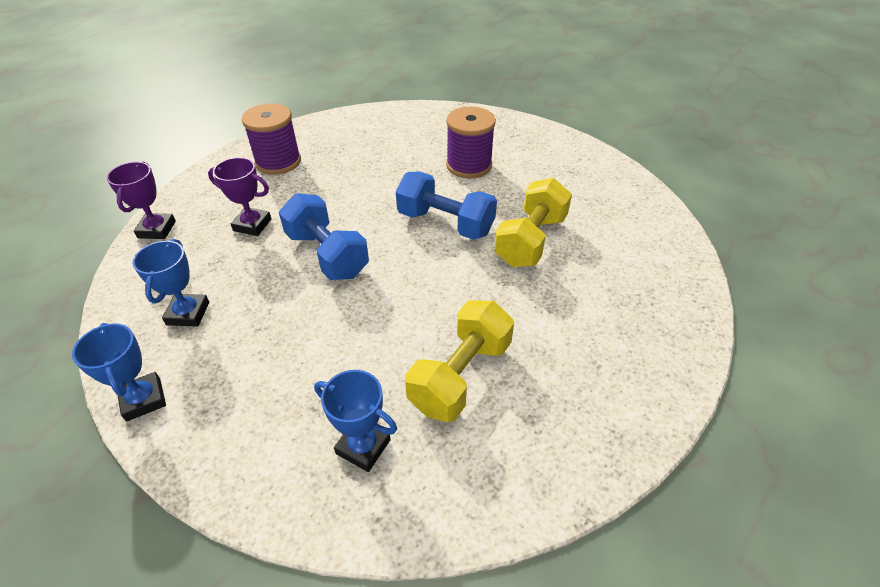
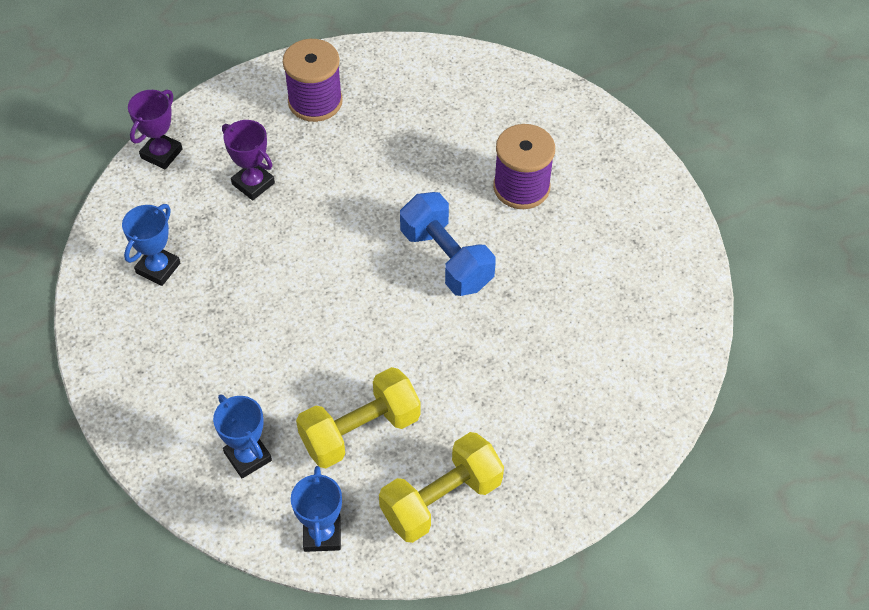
camera: 25 degrees right, 10 degrees up
blue trophy [72,323,166,422] -> blue trophy moved to [291,466,342,552]
blue dumbbell [279,193,369,280] -> none
yellow dumbbell [494,178,572,267] -> yellow dumbbell moved to [379,432,504,543]

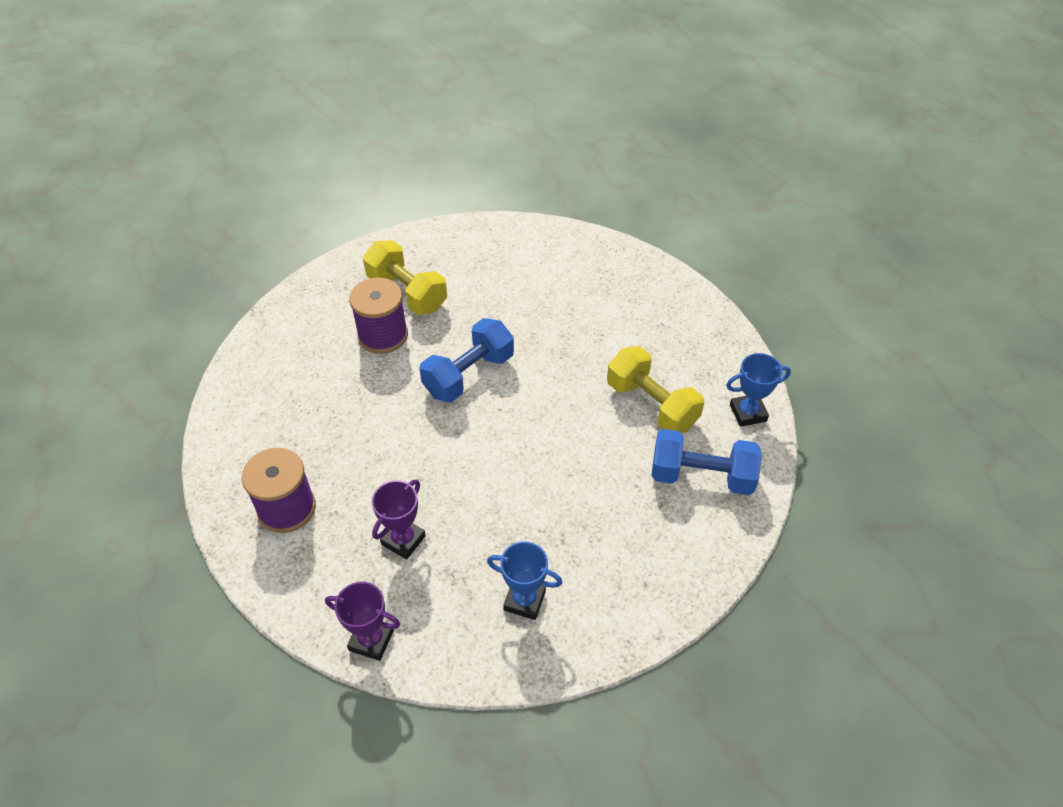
camera: 100 degrees left, 5 degrees down
blue trophy [213,394,272,478] -> blue dumbbell [652,429,762,495]
yellow dumbbell [379,432,504,543] -> yellow dumbbell moved to [363,240,447,315]

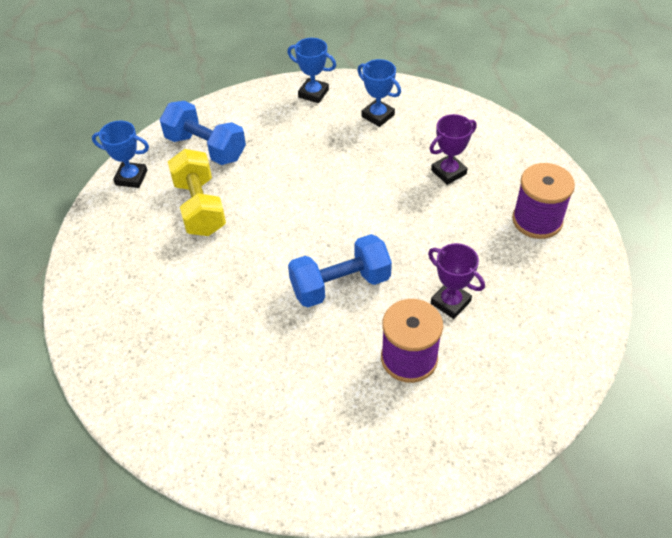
camera: 155 degrees left, 0 degrees up
purple trophy [325,582,400,661] -> purple trophy moved to [428,243,485,319]
yellow dumbbell [363,240,447,315] -> none
none -> blue trophy [287,38,336,103]

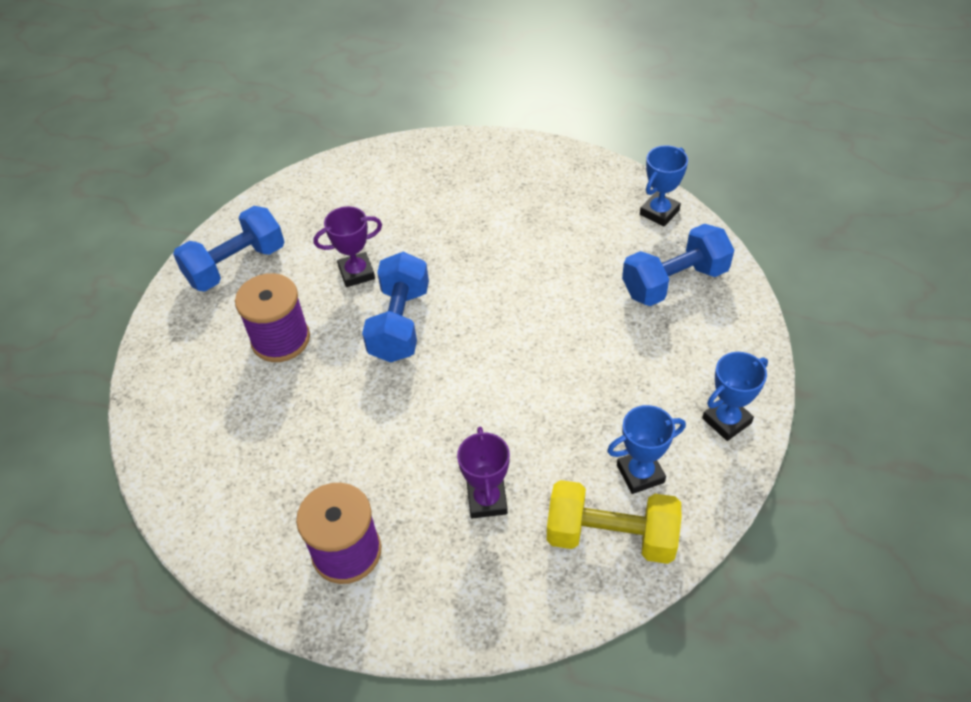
camera: 120 degrees right, 0 degrees up
yellow dumbbell [168,149,226,236] -> yellow dumbbell moved to [547,480,681,564]
purple trophy [428,243,485,319] -> purple trophy moved to [313,206,382,287]
none -> blue dumbbell [173,206,284,291]

